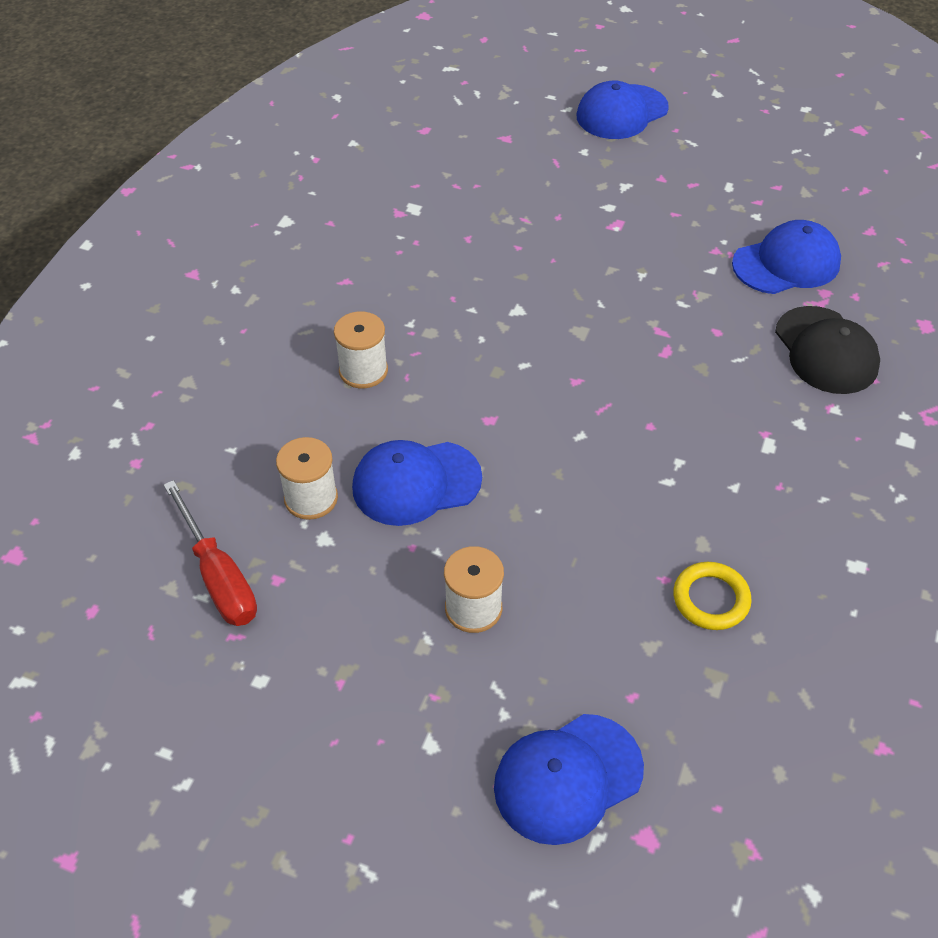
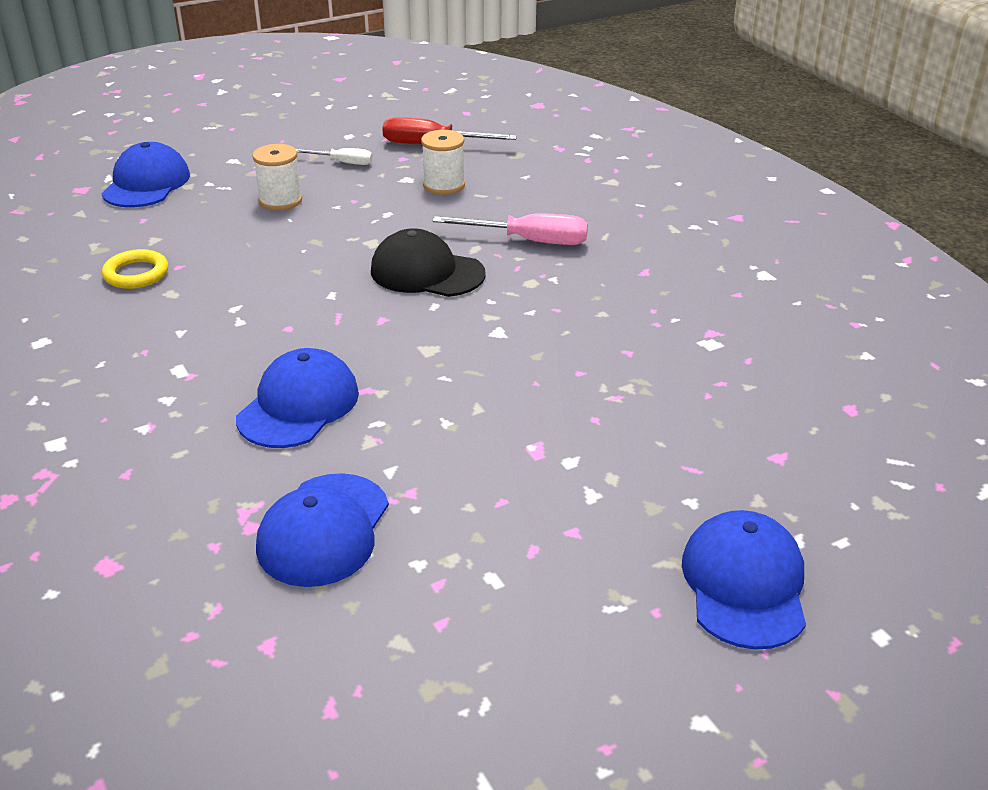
camera: 130 degrees right, 15 degrees down
white spool [334,311,388,388] -> pink screwdriver [433,213,588,245]
blue cap [352,440,482,526] -> blue cap moved to [236,348,359,448]
black cap [775,306,880,394] -> black cap moved to [371,228,486,297]
none -> white screwdriver [296,148,373,165]

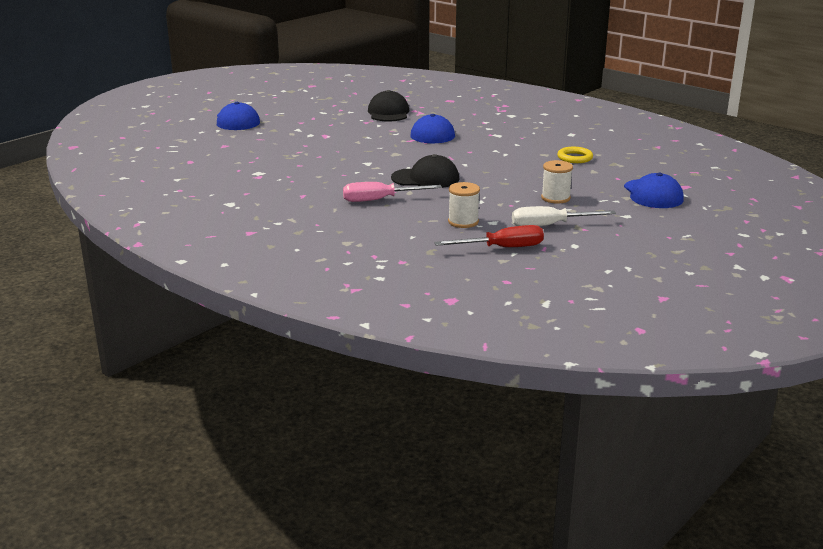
camera: 160 degrees right, 10 degrees down
blue cap [256,473,389,587] -> black cap [368,90,409,122]
white screwdriver [296,148,373,165] -> white screwdriver [512,206,616,226], size x1.70

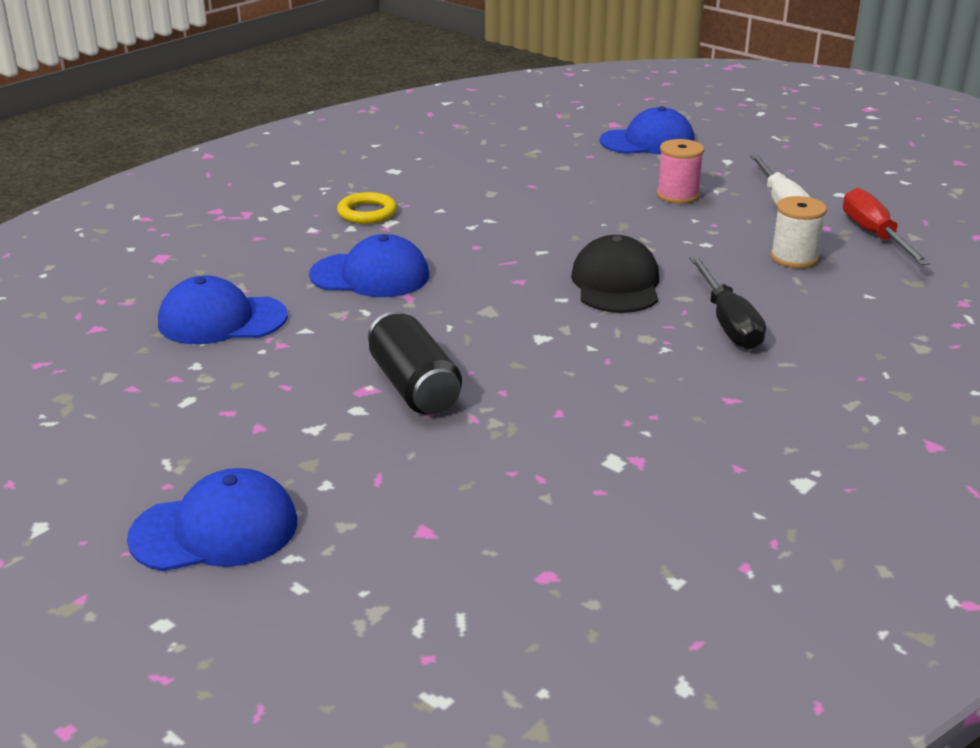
camera: 90 degrees left, 5 degrees up
pink screwdriver [343,182,442,202] -> black screwdriver [689,256,766,349]
black cap [368,90,409,122] -> blue cap [158,275,288,345]
white spool [541,160,573,204] -> pink spool [657,139,704,204]
yellow ring [557,147,593,163] -> yellow ring moved to [337,192,397,224]
none -> black can [368,311,462,414]

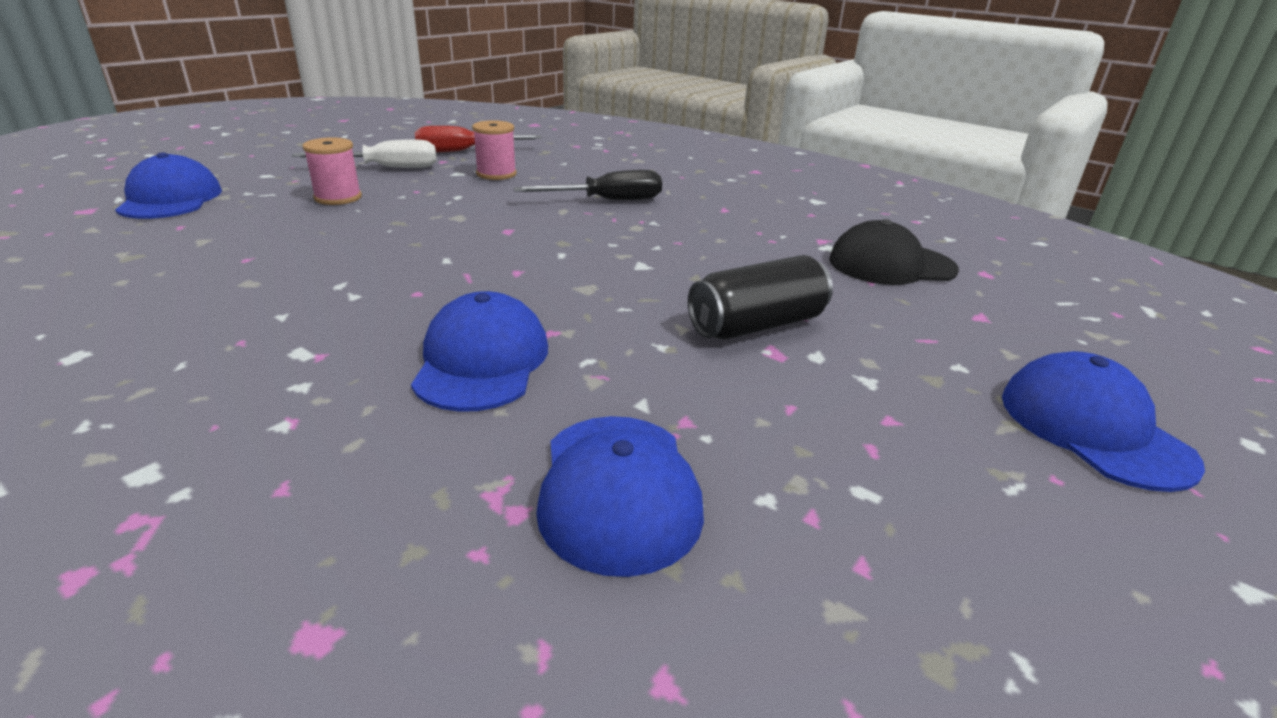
camera: 95 degrees left, 0 degrees up
yellow ring [337,192,397,224] -> none
black cap [571,235,659,313] -> black cap moved to [829,219,959,285]
white spool [770,196,827,268] -> pink spool [472,120,517,180]

